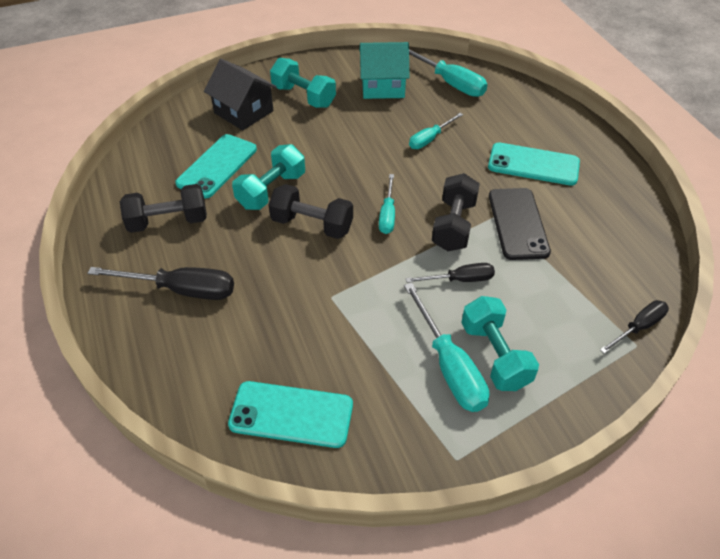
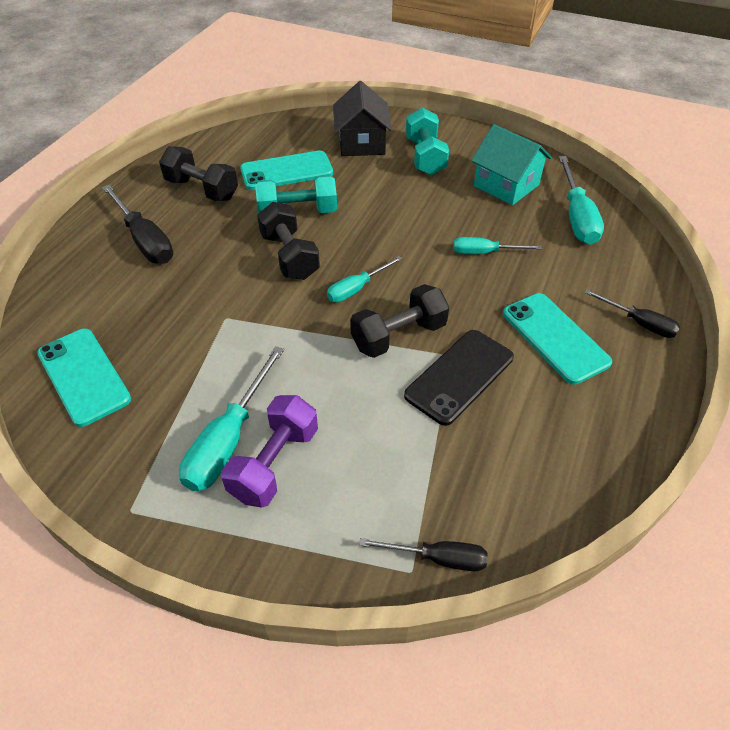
camera: 45 degrees right, 0 degrees up
black screwdriver [406,263,495,283] -> black screwdriver moved to [584,289,680,338]
turquoise dumbbell [461,296,539,391] -> purple dumbbell [221,395,318,508]

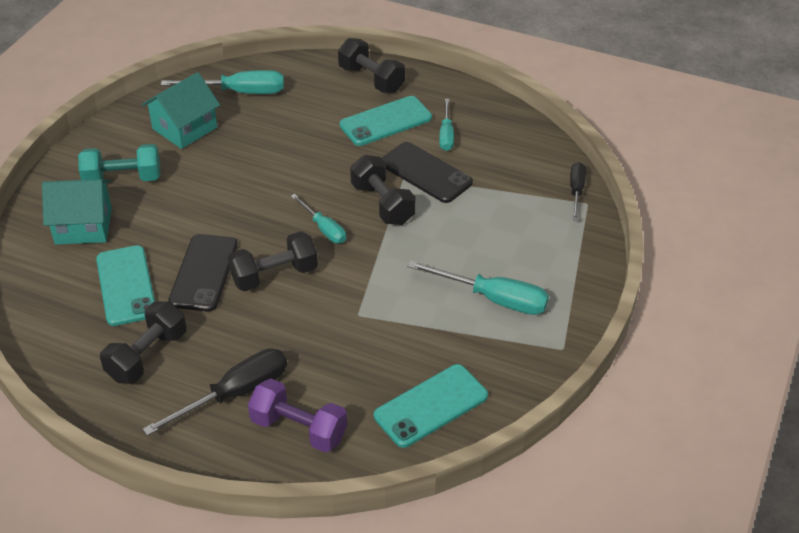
camera: 90 degrees left, 5 degrees down
purple dumbbell [221,395,318,508] -> purple dumbbell moved to [248,379,347,453]
turquoise dumbbell [255,175,337,213] -> black phone [168,234,238,312]
black house [333,81,392,156] -> turquoise house [42,179,112,245]
turquoise screwdriver [453,237,542,254] -> turquoise screwdriver moved to [439,99,454,151]
black screwdriver [584,289,680,338] -> black dumbbell [338,38,405,93]

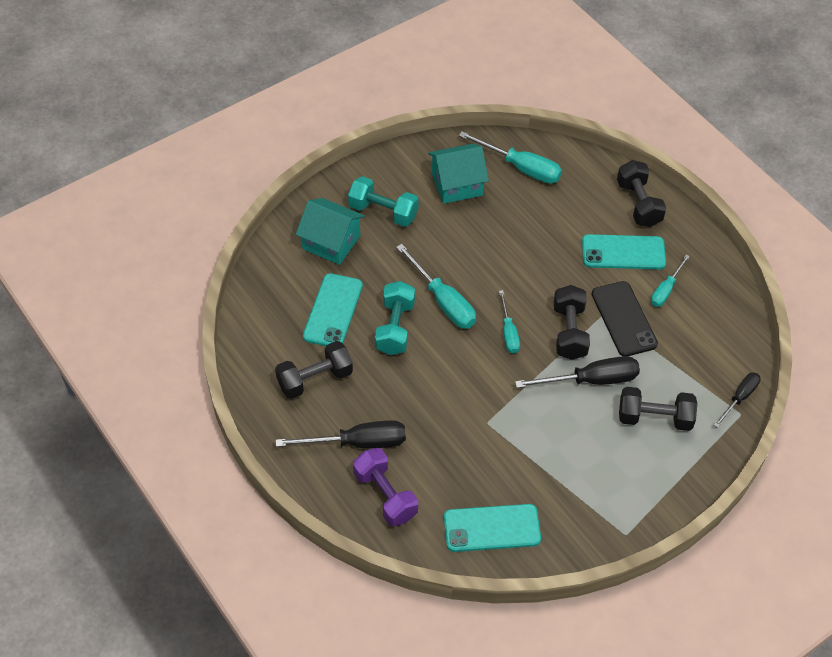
camera: 30 degrees right, 10 degrees up
black phone [168,234,238,312] -> turquoise dumbbell [375,281,415,355]
black dumbbell [228,231,318,292] -> black dumbbell moved to [619,387,697,431]
turquoise screwdriver [407,260,549,315] -> turquoise screwdriver moved to [396,244,476,329]
none -> black screwdriver [515,356,640,388]

